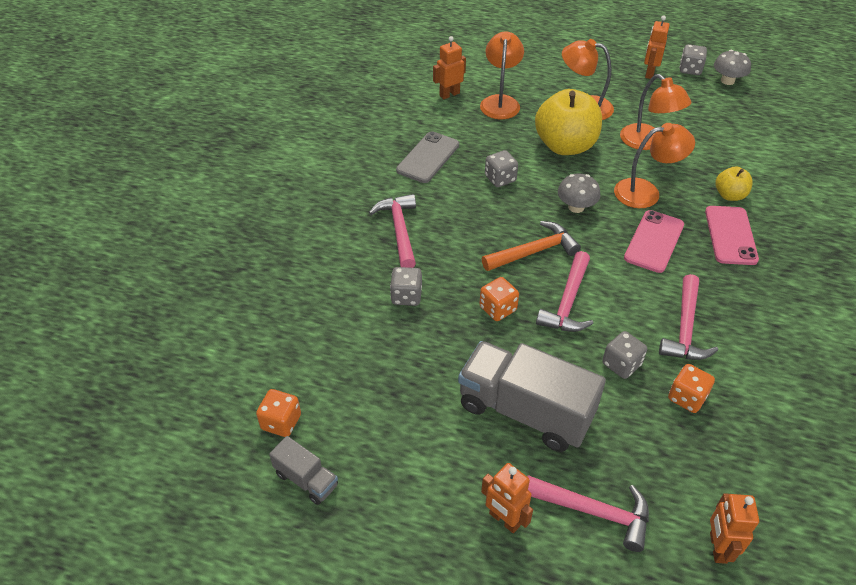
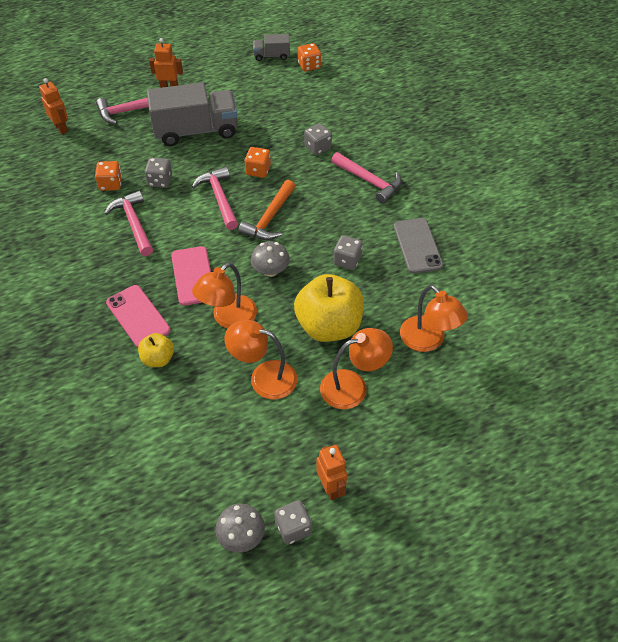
camera: 140 degrees right, 5 degrees up
orange robot [433,36,466,99] -> none

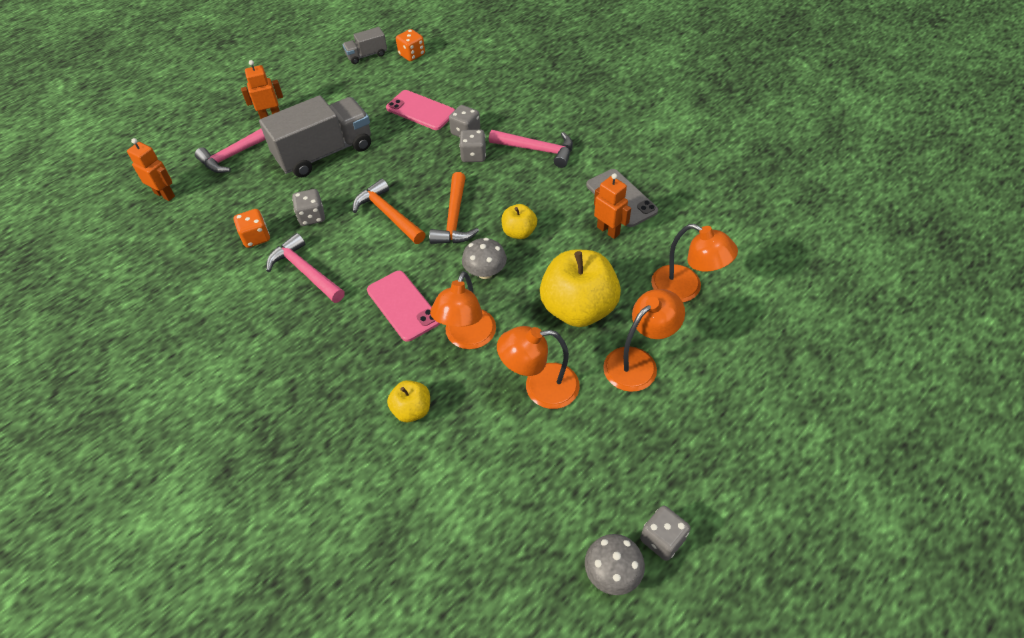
camera: 20 degrees left, 0 degrees up
pink phone [106,285,171,348] -> pink phone moved to [386,90,455,130]
pink hammer [192,167,238,230] -> orange hammer [353,179,426,244]
orange dice [245,147,271,178] -> none
orange robot [316,445,347,500] -> orange robot moved to [594,173,631,239]
grey dice [333,235,363,270] -> grey dice moved to [459,130,486,162]
none -> yellow apple [502,204,537,239]

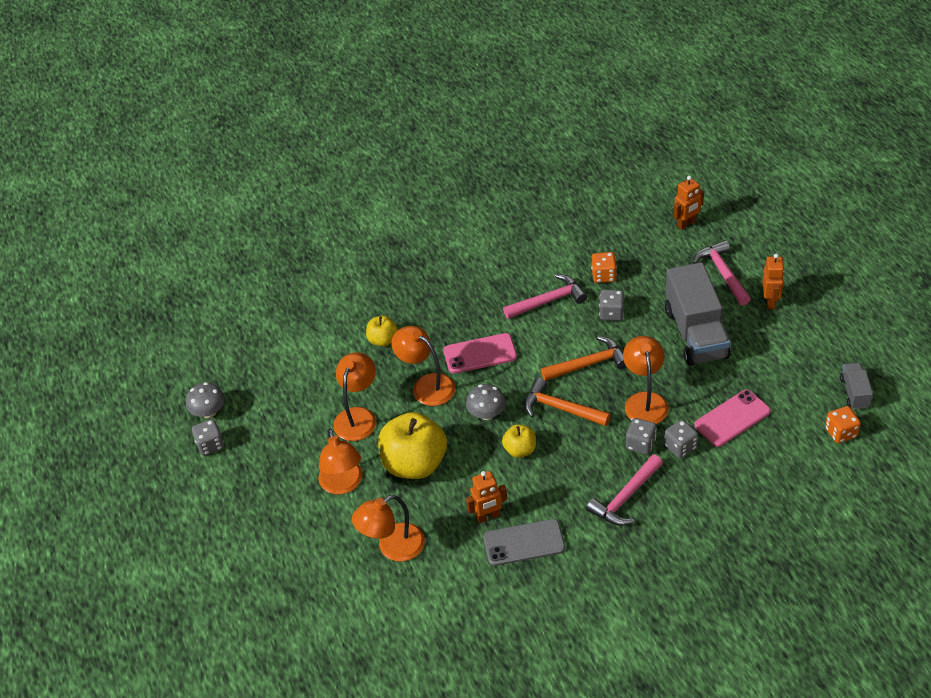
camera: 115 degrees right, 5 degrees down
none -> orange lamp [623,336,669,424]

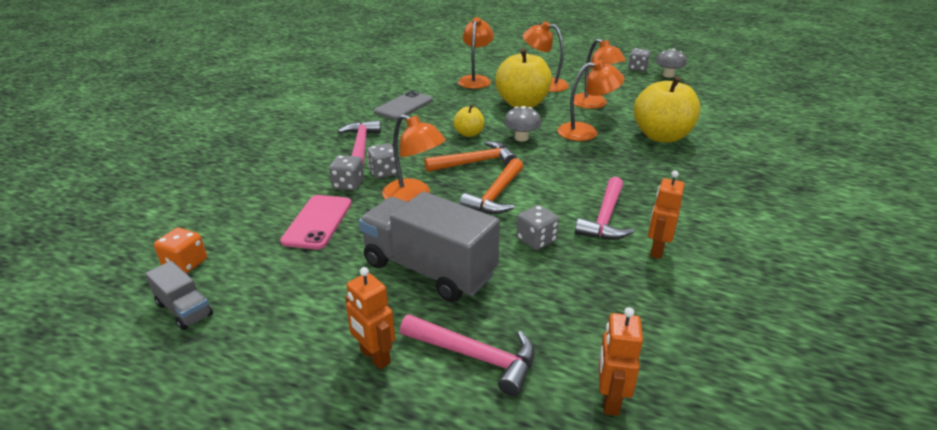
camera: 130 degrees right, 15 degrees down
yellow apple [366,316,398,347] -> yellow apple [634,76,700,143], size x2.00
pink phone [443,333,517,374] -> none
orange robot [466,471,507,524] -> orange robot moved to [648,171,685,259]
orange dice [591,252,617,283] -> none

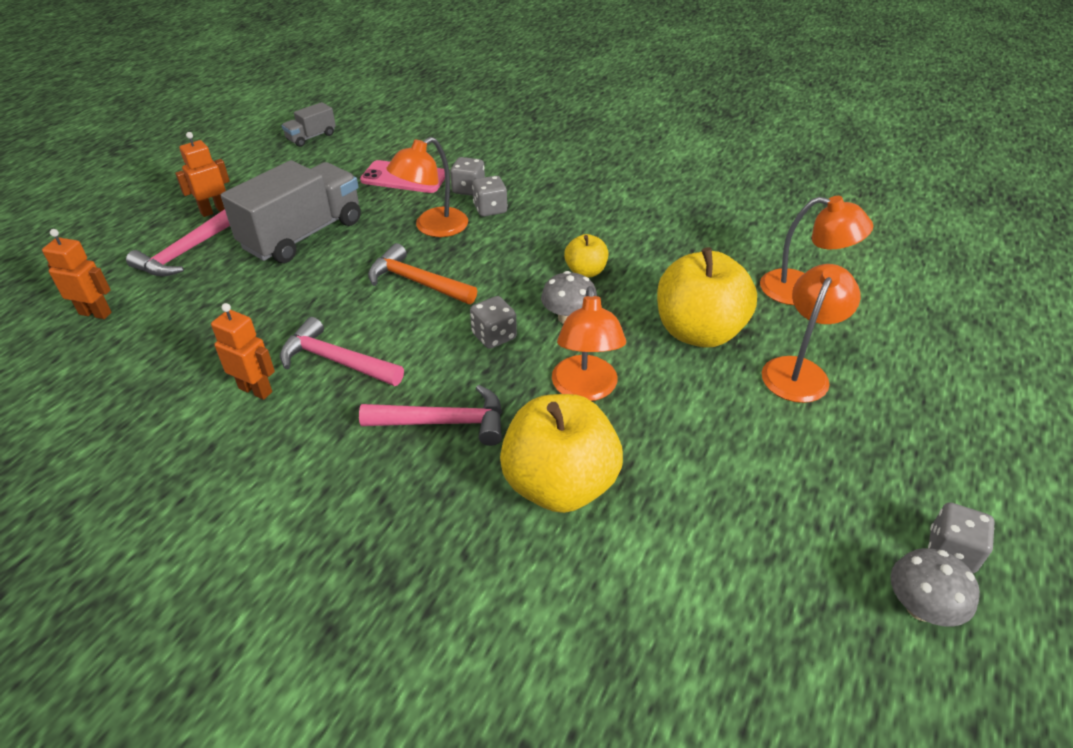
camera: 95 degrees right, 10 degrees up
orange dice [154,228,207,274] -> none
pink hammer [338,120,381,165] -> pink hammer moved to [359,385,502,446]
grey phone [374,91,433,120] -> none
orange hammer [424,141,517,172] -> none
grey dice [517,205,559,250] -> grey dice moved to [470,296,517,349]
orange lamp [574,39,626,109] -> none

